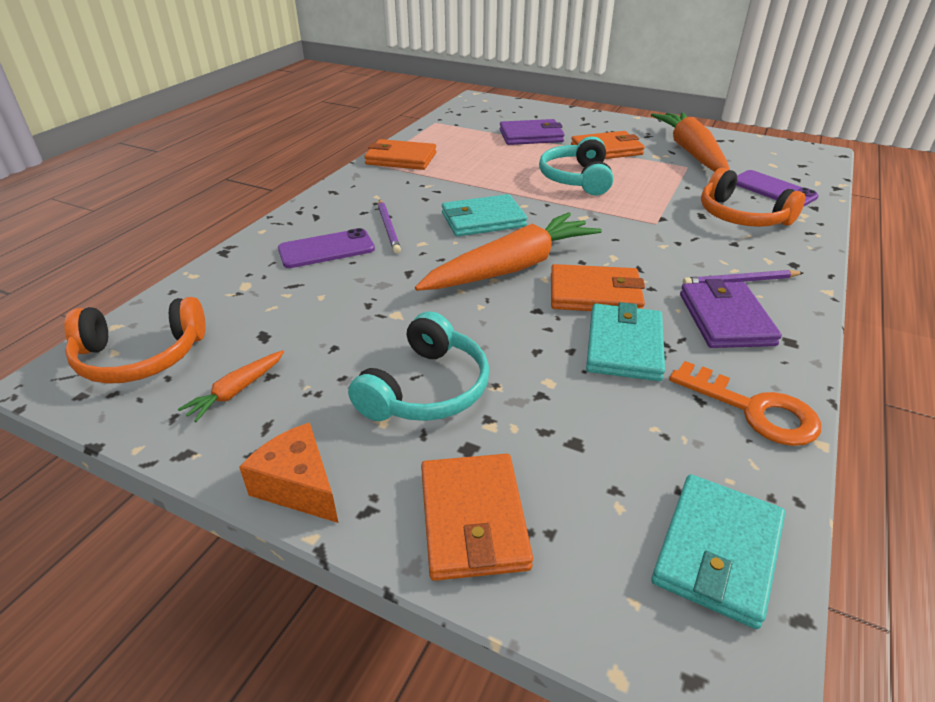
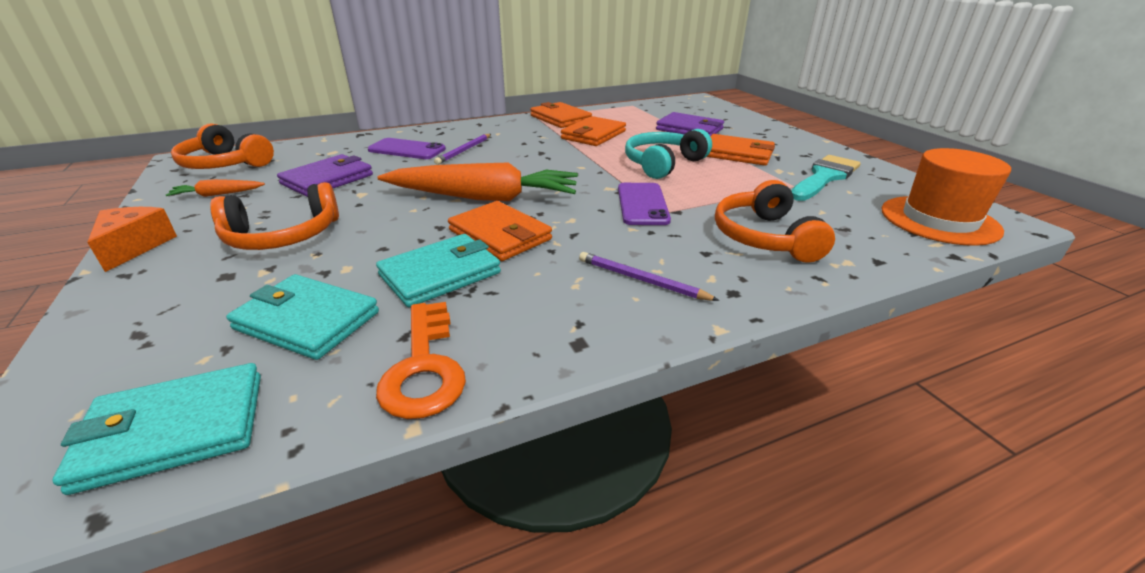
camera: 40 degrees right, 5 degrees down
turquoise headphones [348,311,489,421] -> orange headphones [210,182,339,250]
orange wallet [421,454,533,581] -> orange wallet moved to [561,116,626,146]
turquoise wallet [442,194,527,237] -> turquoise wallet moved to [226,274,379,360]
orange carrot [651,112,730,172] -> turquoise brush [791,155,860,201]
purple wallet [680,279,782,348] -> purple wallet moved to [277,154,373,197]
purple phone [736,170,819,207] -> purple phone moved to [618,183,671,225]
none -> orange hat [882,148,1011,246]

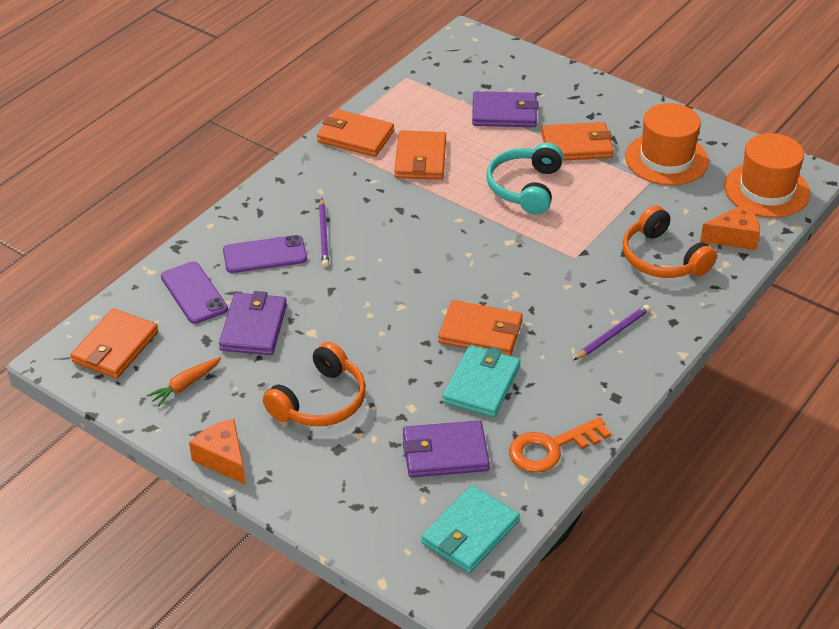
camera: 30 degrees left, 10 degrees up
orange headphones [171,123,274,169] -> orange wallet [70,308,158,379]
turquoise wallet [226,274,379,360] -> purple wallet [403,420,490,478]
orange key [376,302,466,419] -> orange key turned 105 degrees clockwise [509,417,611,473]
orange carrot [377,162,578,201] -> none
purple pencil [579,252,719,301] -> purple pencil turned 135 degrees clockwise [574,305,650,360]
purple phone [618,183,671,225] -> purple phone moved to [161,261,228,324]
turquoise brush [791,155,860,201] -> orange hat [625,103,709,185]
none -> orange cheese [700,203,760,250]

